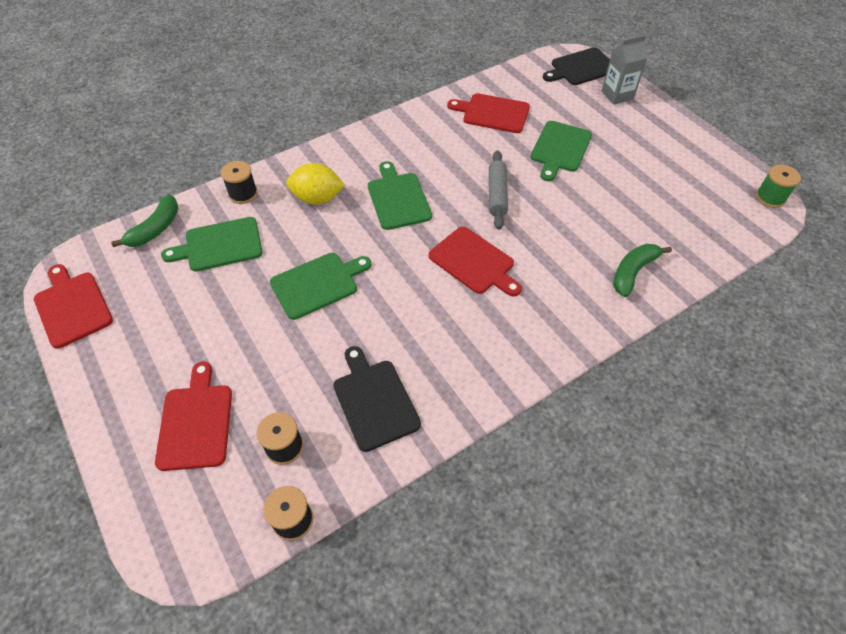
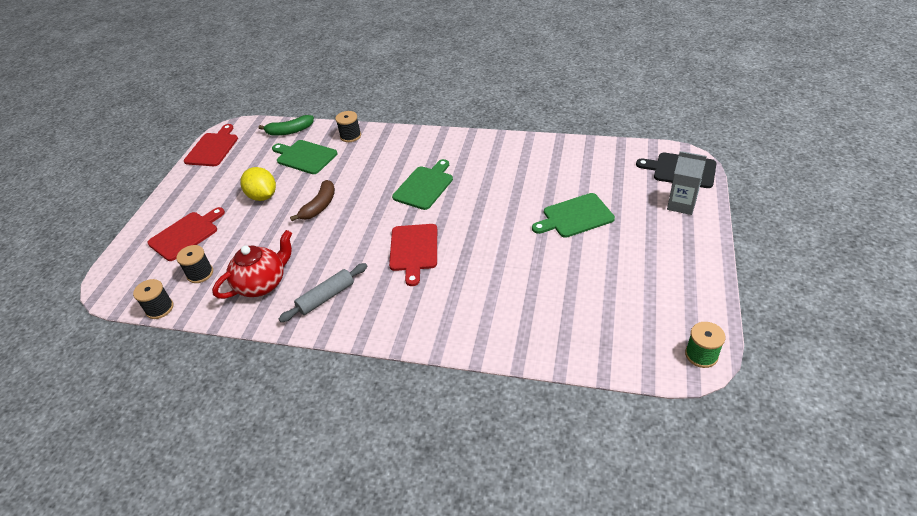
camera: 50 degrees right, 10 degrees down
green cutting board [270,253,371,320] -> brown banana [290,180,335,221]
yellow lemon [286,163,345,205] -> yellow lemon moved to [240,167,276,201]
black cutting board [333,346,421,452] -> red teapot [212,230,292,299]
red cutting board [447,93,530,133] -> none
grey rolling pin [489,150,508,230] -> grey rolling pin moved to [279,263,367,322]
green banana [613,244,672,297] -> none

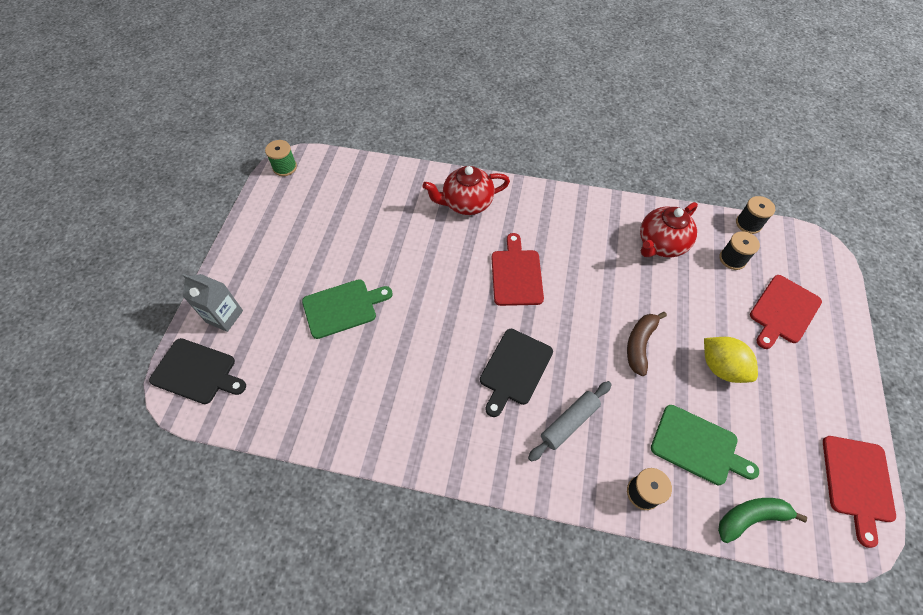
camera: 175 degrees right, 15 degrees up
grey rolling pin [279,263,367,322] -> grey rolling pin moved to [528,381,612,462]
green cutting board [392,159,453,210] -> black cutting board [480,329,553,417]
none -> red teapot [422,166,510,215]

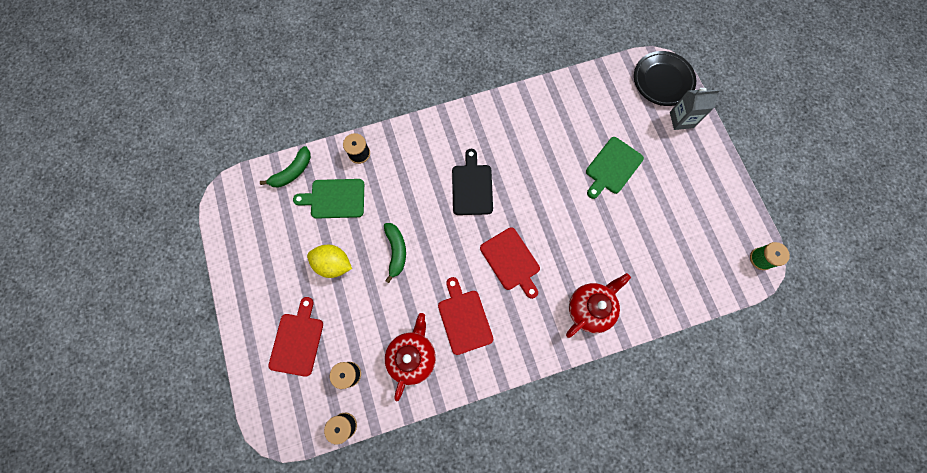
camera: 150 degrees right, 15 degrees up
black cutting board [149,338,246,404] -> black plate [634,51,696,106]
grey rolling pin [528,381,612,462] -> none
brown banana [627,312,667,376] -> green banana [384,223,406,283]
red cutting board [823,436,896,548] -> red cutting board moved to [438,277,493,355]

